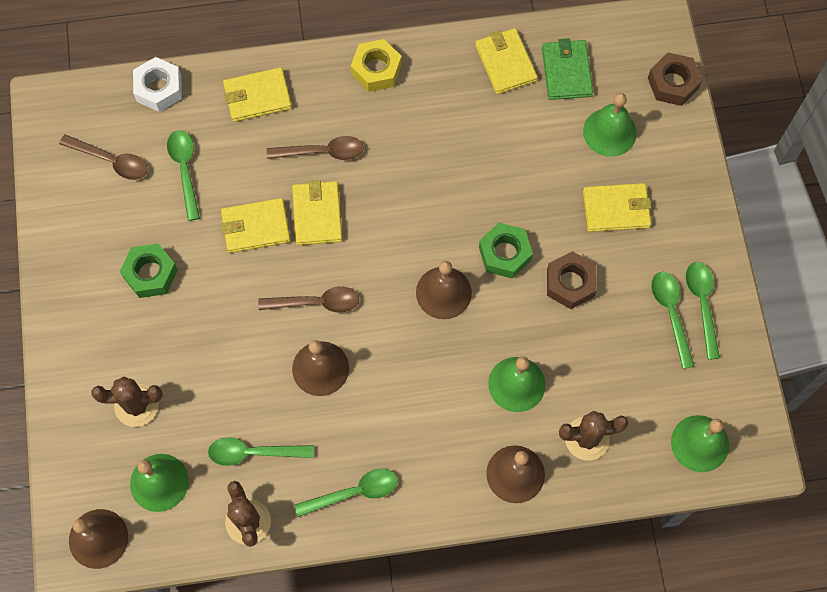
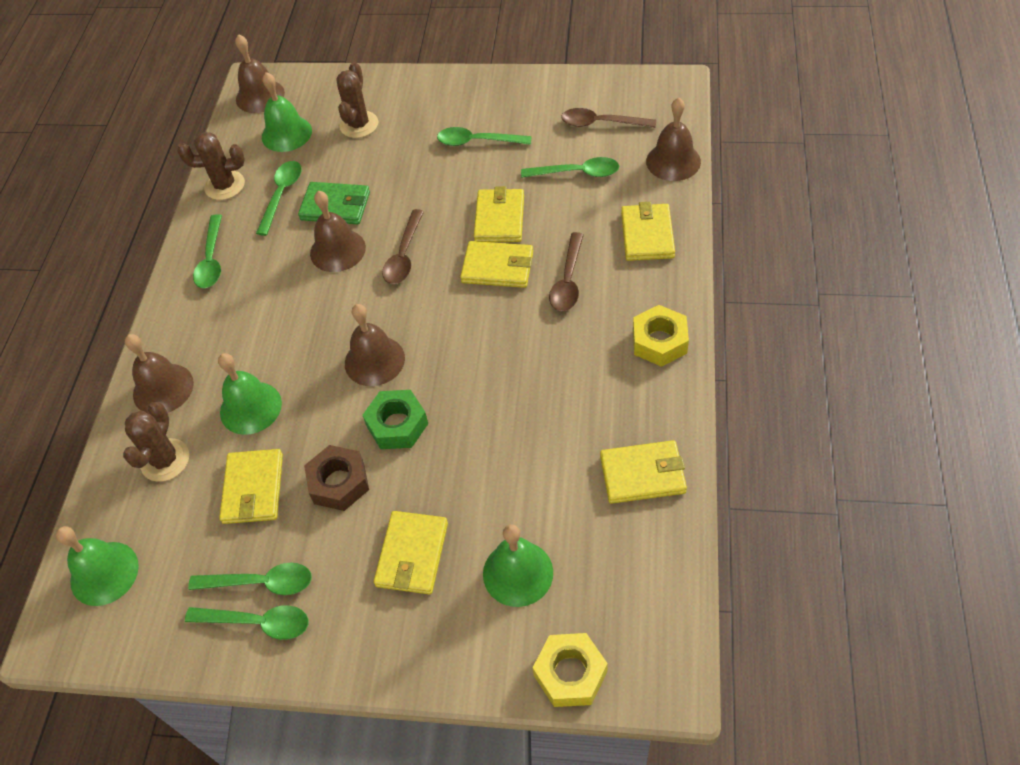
camera: 110 degrees right, 15 degrees down
brown spoon [59,134,148,180] -> brown spoon turned 60 degrees clockwise [561,108,656,128]
green nut [120,243,178,298] -> green spoon [437,127,532,146]
white nut [133,57,182,112] -> brown bell [646,98,701,181]
green wallet [542,38,593,100] -> green wallet moved to [298,182,370,224]
brown nut [648,53,702,106] -> yellow nut [533,633,608,707]
none -> yellow wallet [219,449,283,524]

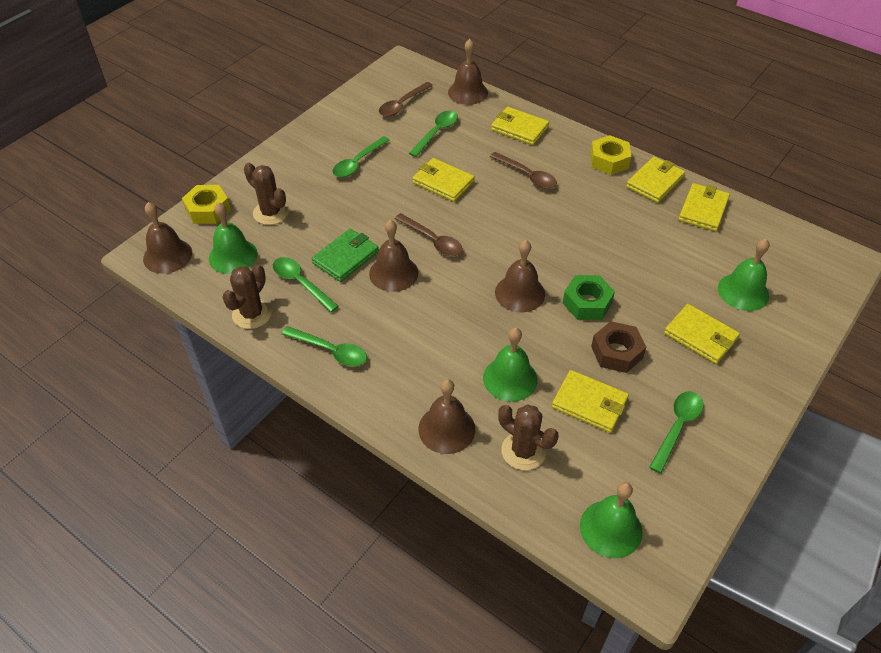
camera: 65 degrees left, 5 degrees down
green spoon [185,605,309,640] -> none
yellow wallet [460,241,533,288] -> yellow wallet moved to [626,157,685,203]
yellow nut [533,633,608,707] -> yellow nut moved to [182,185,231,224]

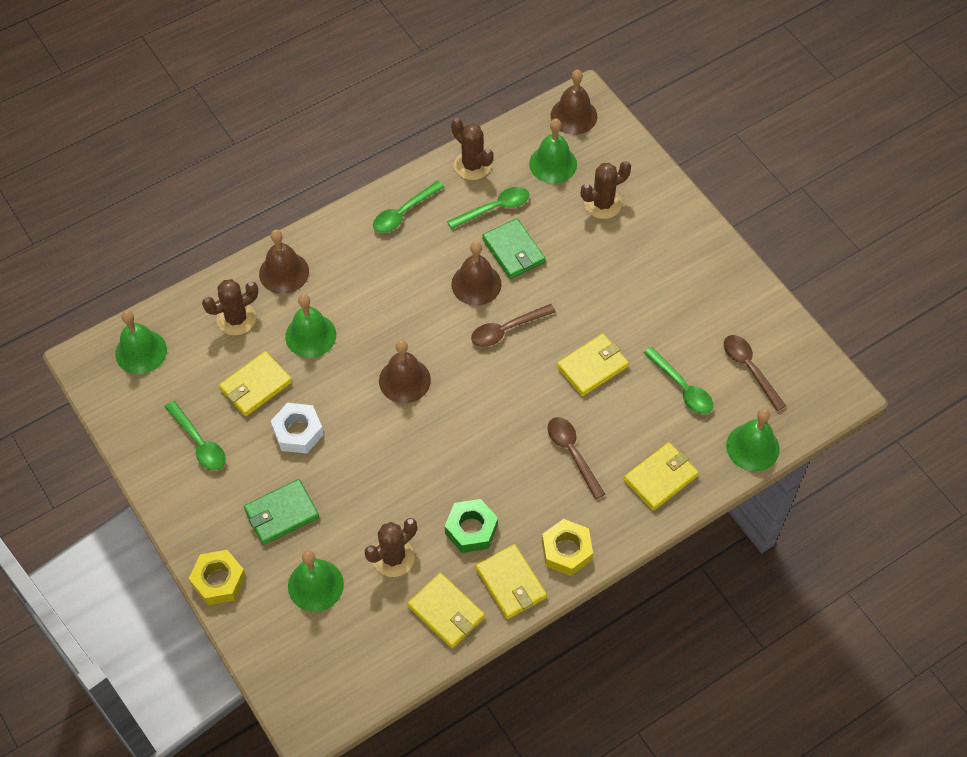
camera: 110 degrees right, 10 degrees up
yellow nut [182,185,231,224] -> yellow nut moved to [189,550,246,605]
green spoon [332,136,389,178] -> none
brown bell [448,39,488,105] -> green bell [726,409,780,472]
brown spoon [490,152,557,189] -> brown spoon turned 90 degrees clockwise [548,417,605,499]
green nut [563,275,615,320] -> green nut moved to [445,499,498,553]
brown nut [591,321,646,373] -> white nut [271,403,324,454]
yellow wallet [664,304,740,364] -> green wallet [244,479,319,545]
none -> brown cactus [365,518,417,577]

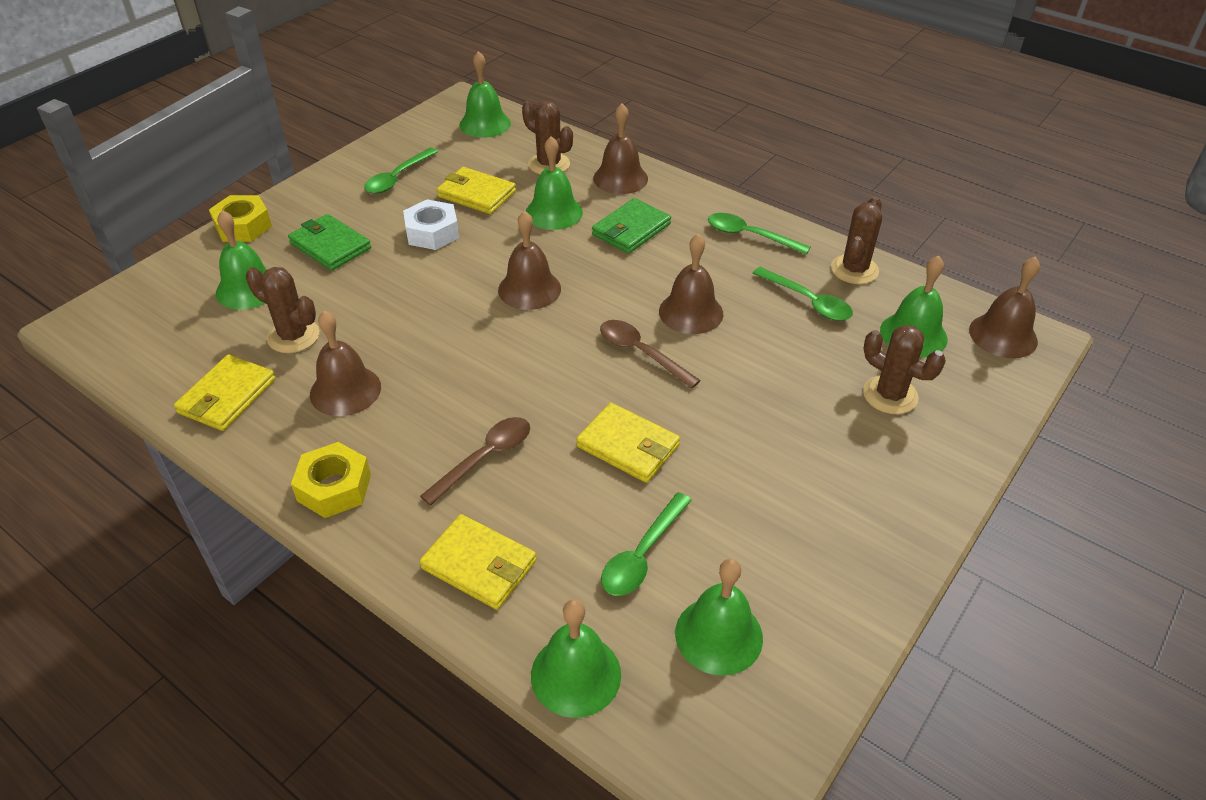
camera: 70 degrees right, 15 degrees down
green nut [445,499,498,553] -> brown bell [310,310,381,416]
yellow wallet [476,544,547,619] -> none
green wallet [482,218,546,279] -> green wallet moved to [592,198,671,254]
brown spoon [724,335,786,411] -> green bell [675,559,763,676]

